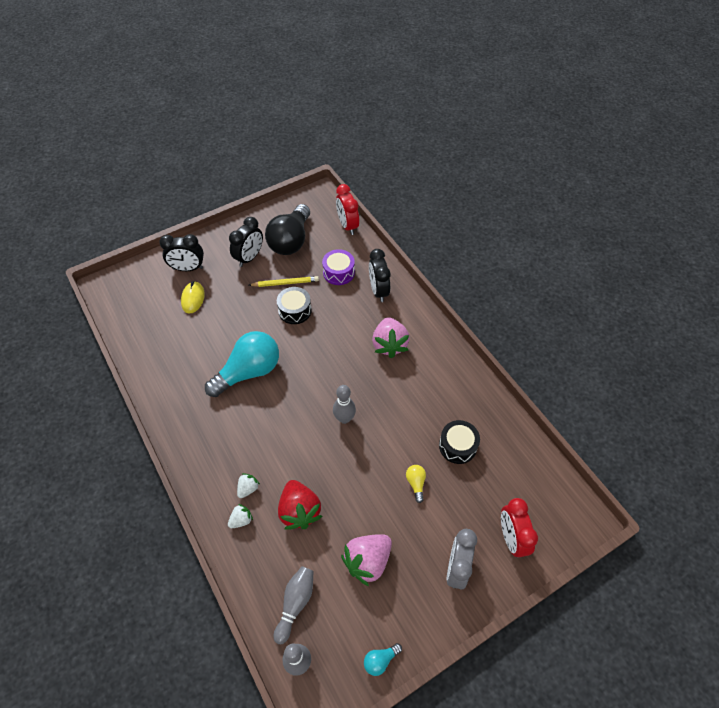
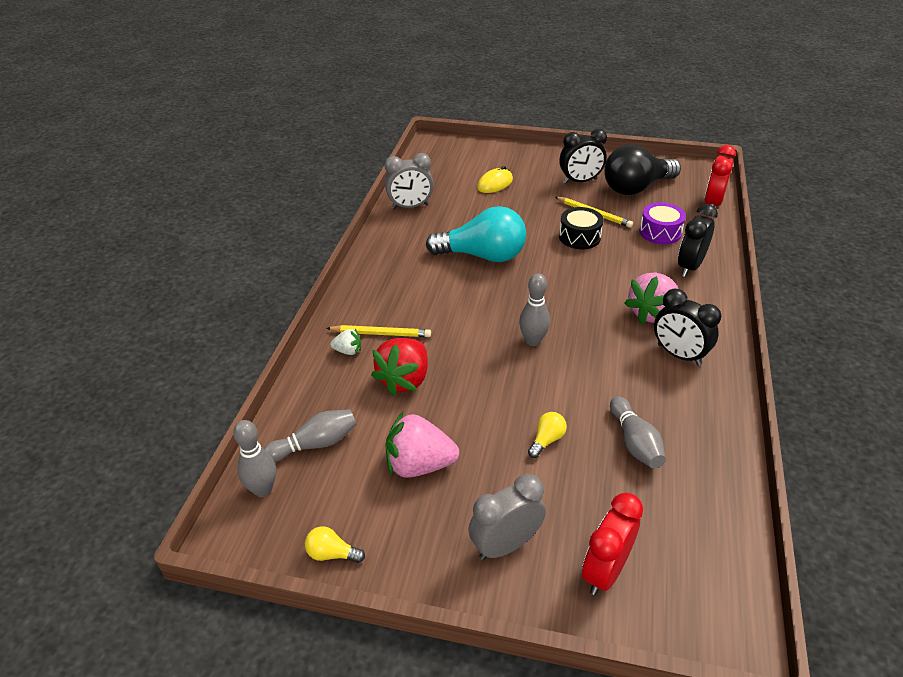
camera: 45 degrees right, 15 degrees down
black clock [159,234,204,271] -> black clock moved to [654,289,721,366]
white strawberry [237,473,260,498] -> yellow pencil [326,325,431,337]
turquoise light bulb [364,643,402,676] -> yellow light bulb [305,526,365,563]
black drum [439,420,480,464] -> grey bowling pin [610,396,666,468]
none -> grey clock [385,153,434,209]

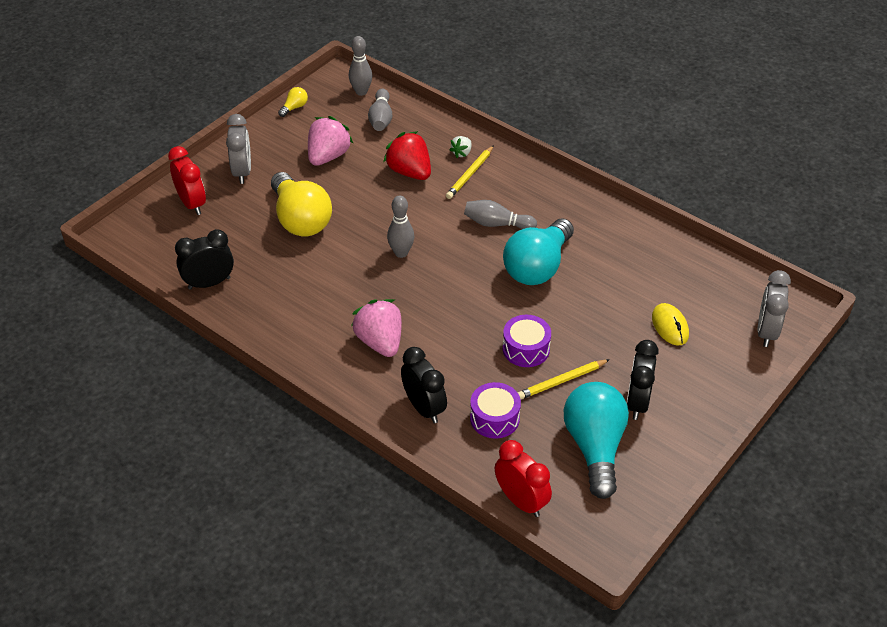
camera: 115 degrees right, 5 degrees up
grey clock [385,153,434,209] -> grey clock moved to [757,270,791,347]
yellow light bulb [528,412,567,458] -> yellow light bulb [271,172,332,237], size x2.47
black drum [559,207,604,249] -> purple drum [503,315,551,367]
black light bulb [604,144,681,195] -> turquoise light bulb [564,382,629,499]
grey bowling pin [610,396,666,468] -> grey bowling pin moved to [464,200,537,229]
black clock [654,289,721,366] -> black clock moved to [175,229,234,290]

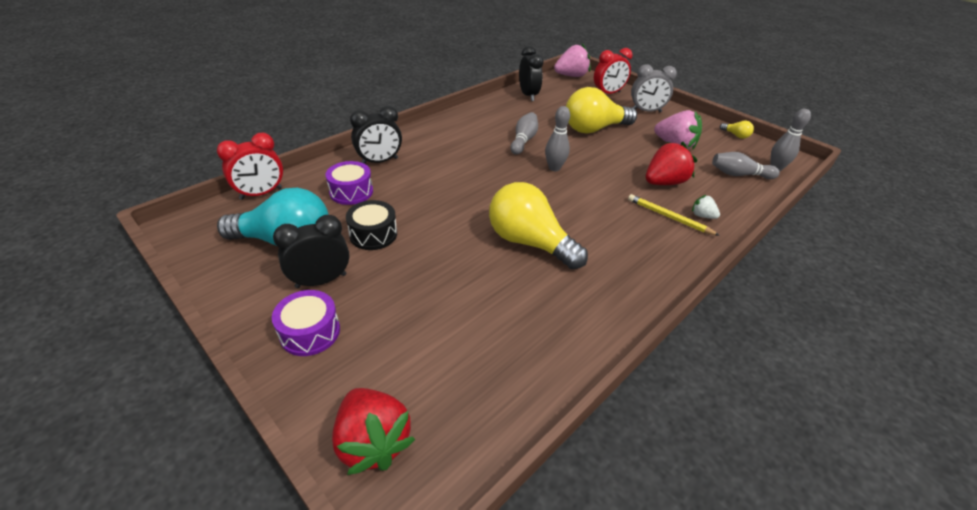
camera: 95 degrees right, 5 degrees down
pink strawberry [351,299,402,357] -> pink strawberry moved to [554,44,591,77]
grey bowling pin [464,200,537,229] -> grey bowling pin moved to [510,112,538,155]
turquoise light bulb [503,218,574,285] -> yellow light bulb [489,182,588,269]
purple drum [503,315,551,367] -> purple drum moved to [272,290,340,356]
yellow pencil [518,359,610,399] -> black drum [346,200,397,250]
black clock [627,340,659,420] -> black clock turned 45 degrees counterclockwise [273,215,350,288]
yellow mouse [652,303,689,346] -> none
grey clock [757,270,791,347] -> red strawberry [332,388,415,475]

